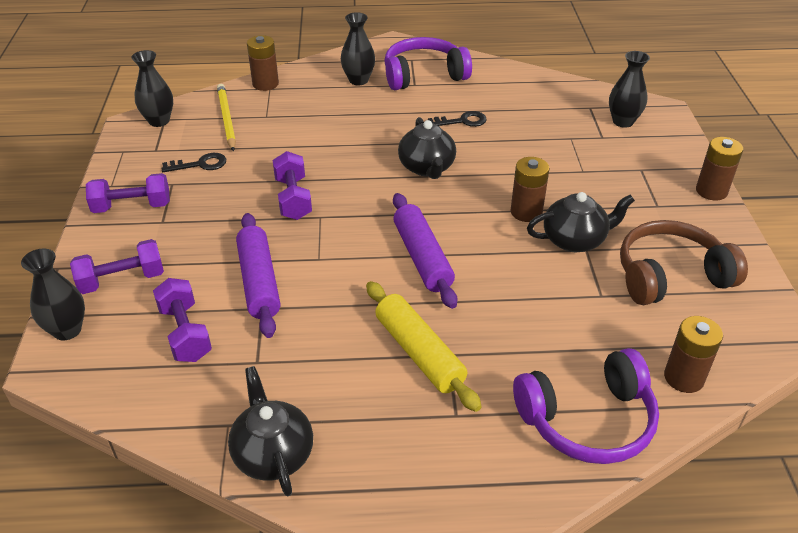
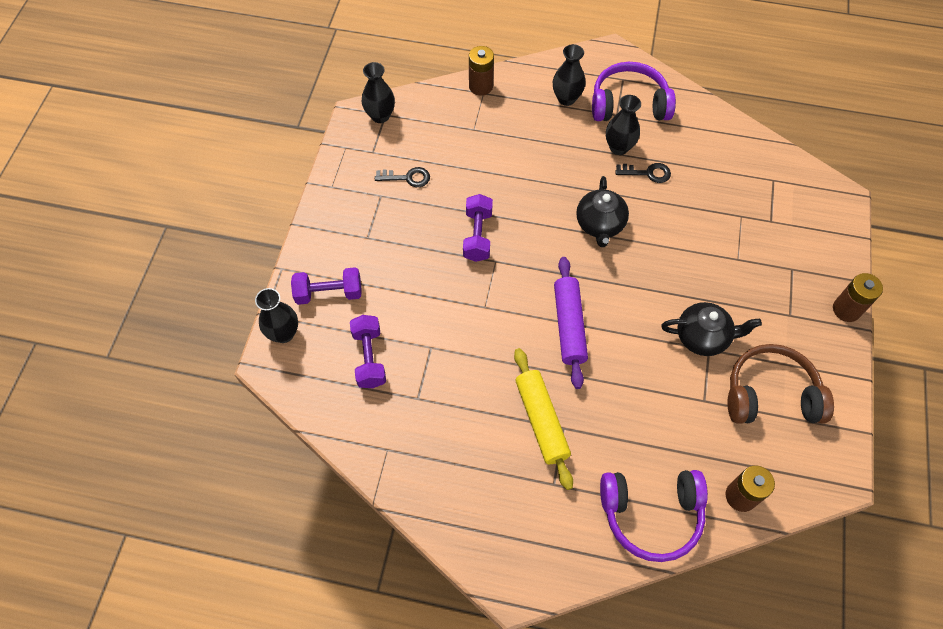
camera: 15 degrees right, 20 degrees up
purple dumbbell [86,173,170,213] -> none
yellow pencil [217,84,236,152] -> none
black teapot [228,366,313,496] -> none
purple rolling pin [236,213,281,338] -> none
brown battery [511,157,550,222] -> none
black vase [609,51,650,128] -> black vase moved to [606,95,641,155]

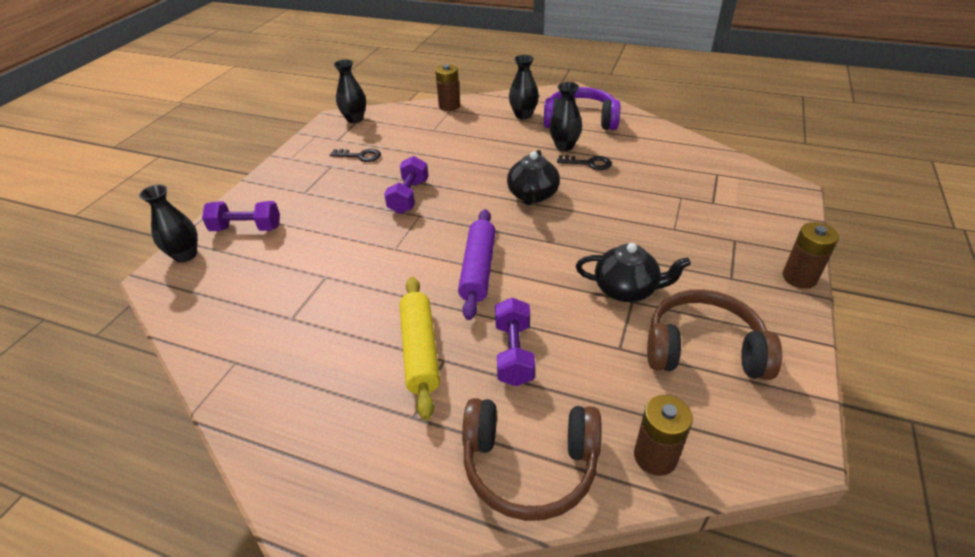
camera: 10 degrees right, 20 degrees down
purple dumbbell [350,315,386,388] -> purple dumbbell moved to [495,298,535,386]
purple headphones [600,470,708,562] -> brown headphones [462,398,602,521]

